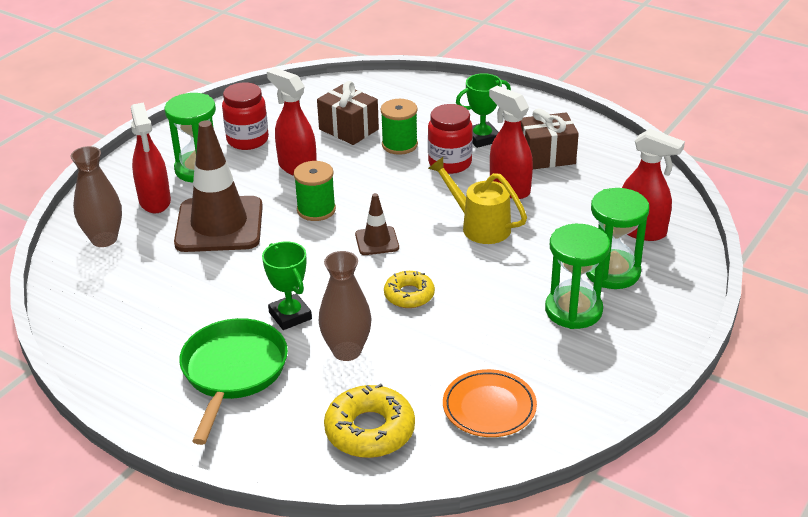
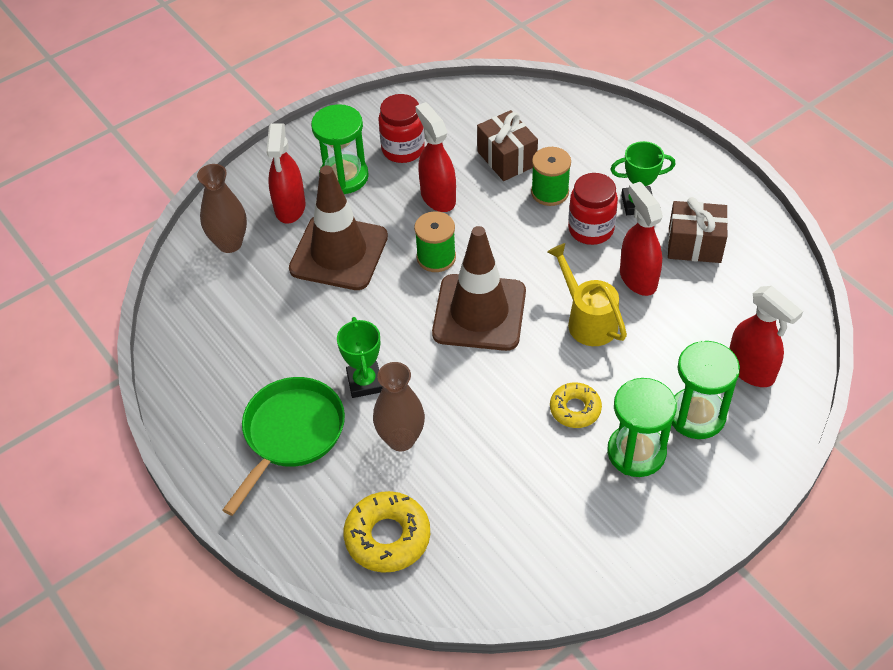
camera: 20 degrees right, 15 degrees up
brown traffic cone [355,193,399,255] -> brown traffic cone [432,226,526,351], size x2.13
yellow donut [384,271,435,308] -> yellow donut moved to [550,382,602,428]
orange plate [443,369,537,437] -> none

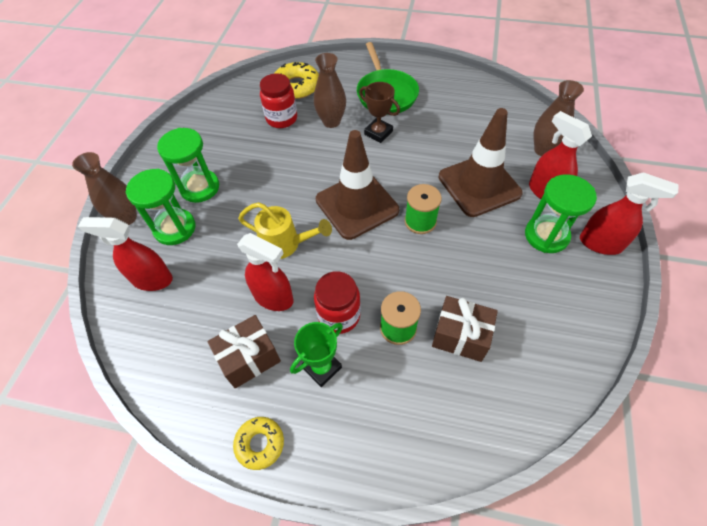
camera: 140 degrees right, 5 degrees up
green trophy [337,317,383,398] -> brown trophy [359,82,400,143]
red jar [378,94,425,163] -> red jar moved to [260,73,297,128]
red spray bottle [415,102,456,212] -> red spray bottle moved to [580,172,679,255]
yellow donut [550,382,602,428] -> yellow donut moved to [233,417,284,470]
none -> brown vase [72,152,137,225]

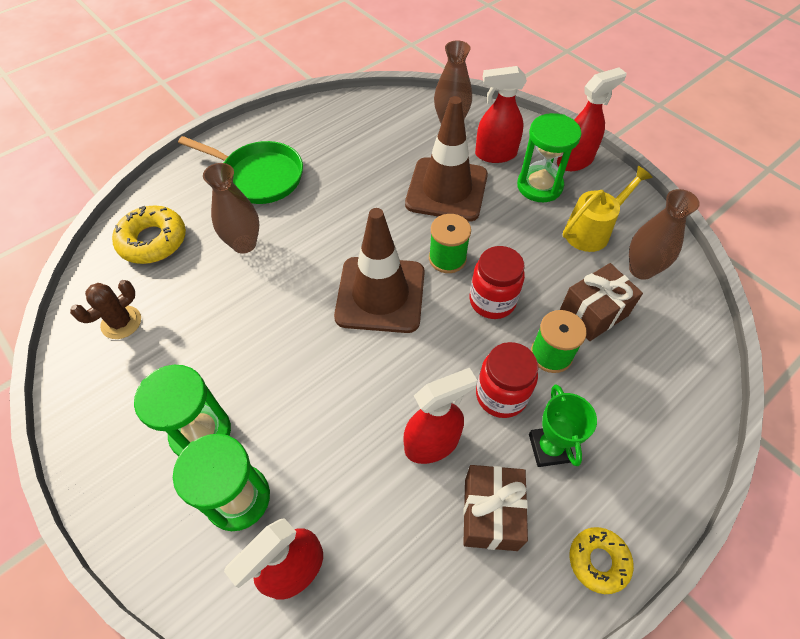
camera: 55 degrees left, 0 degrees up
brown vase [72,152,137,225] -> brown vase moved to [629,189,700,280]
yellow watering can [238,202,332,259] -> yellow watering can moved to [563,166,653,252]
red jar [260,73,297,128] -> red jar moved to [469,246,525,319]
brown trophy [359,82,400,143] -> none
none -> brown cactus [70,280,141,339]

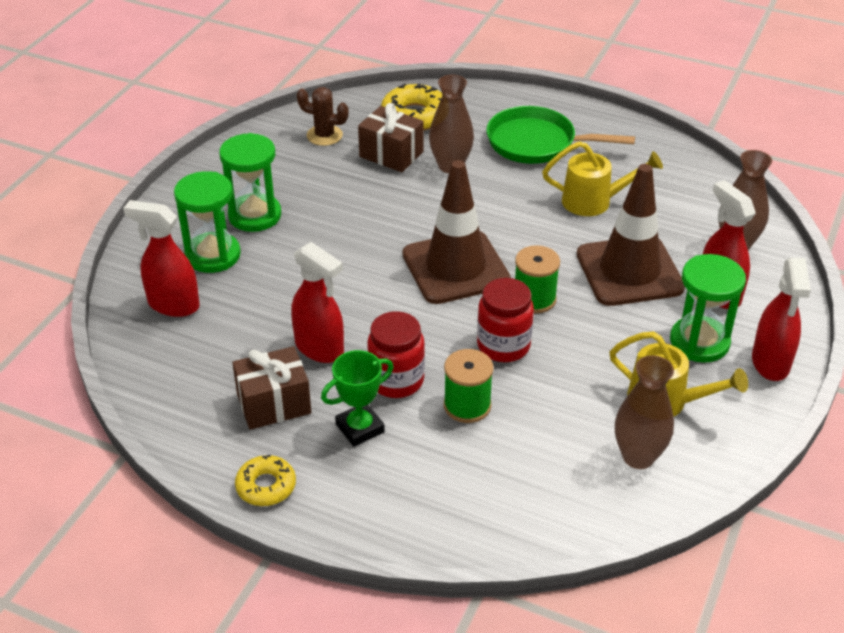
camera: 65 degrees right, 15 degrees down
green pan [178,136,303,204] -> green pan turned 105 degrees clockwise [486,106,635,164]
red spray bottle [557,67,627,171] -> red spray bottle turned 60 degrees clockwise [752,257,811,381]
brown gift [560,263,643,341] -> brown gift moved to [358,103,423,172]
none -> yellow watering can [542,141,663,216]

